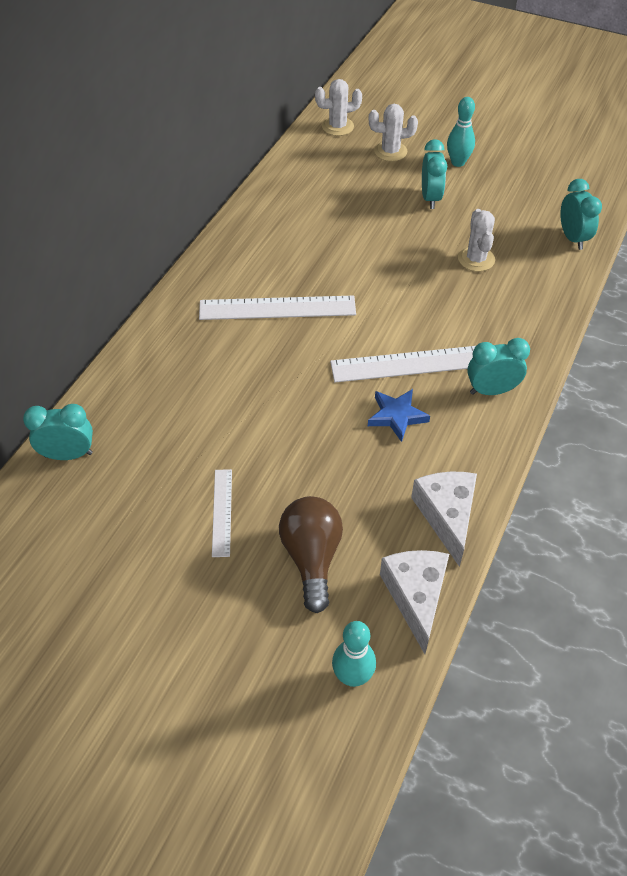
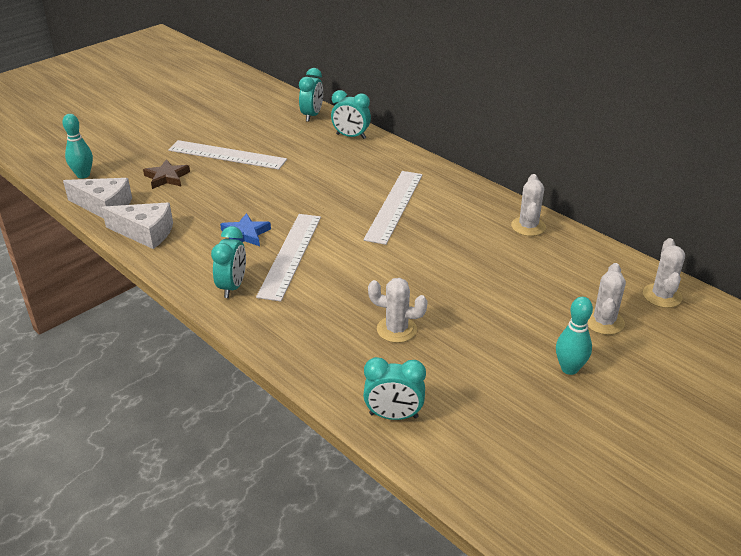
camera: 110 degrees right, 15 degrees down
white ruler [212,469,232,557] -> white ruler [168,140,287,170], size x1.81
brown light bulb [279,496,343,613] -> brown star [143,159,190,189]
turquoise clock [422,139,447,209] -> turquoise clock moved to [331,90,371,139]
none -> white cactus [511,174,546,236]

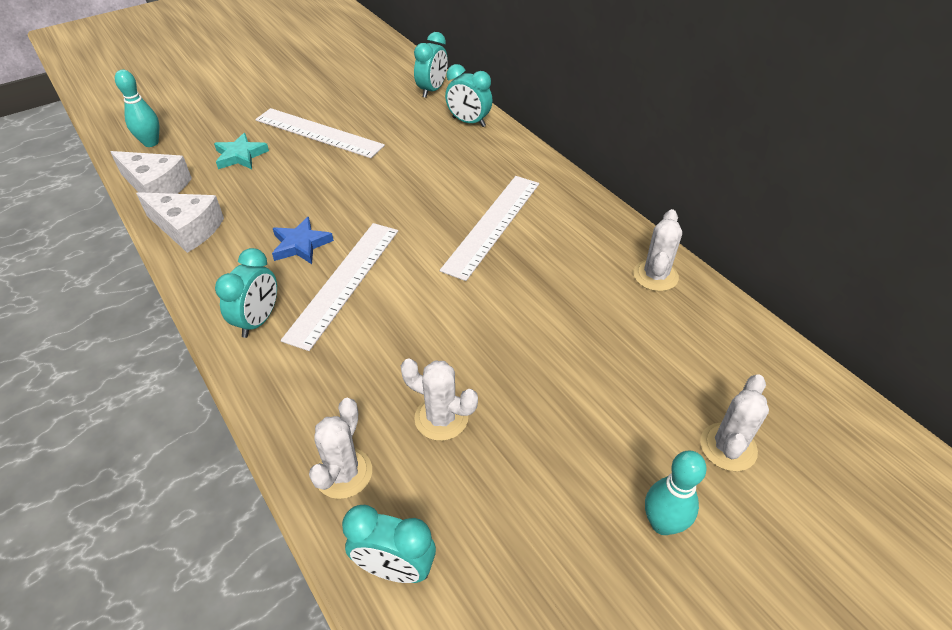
camera: 10 degrees right, 10 degrees up
brown star [143,159,190,189] -> turquoise star [214,133,269,169]
white cactus [643,238,685,308] -> white cactus moved to [309,398,372,499]

